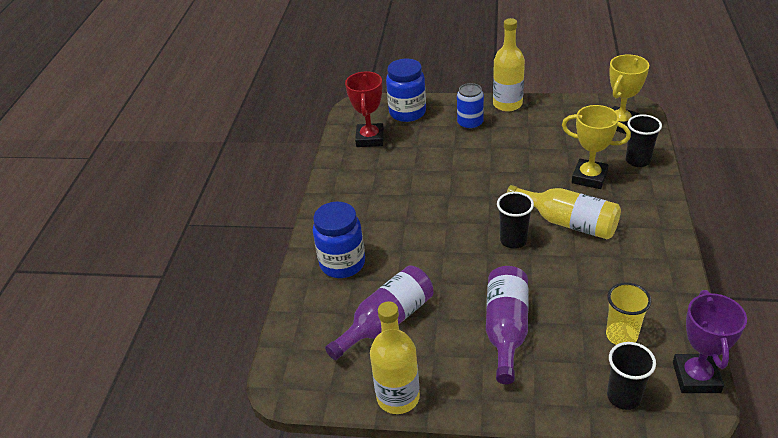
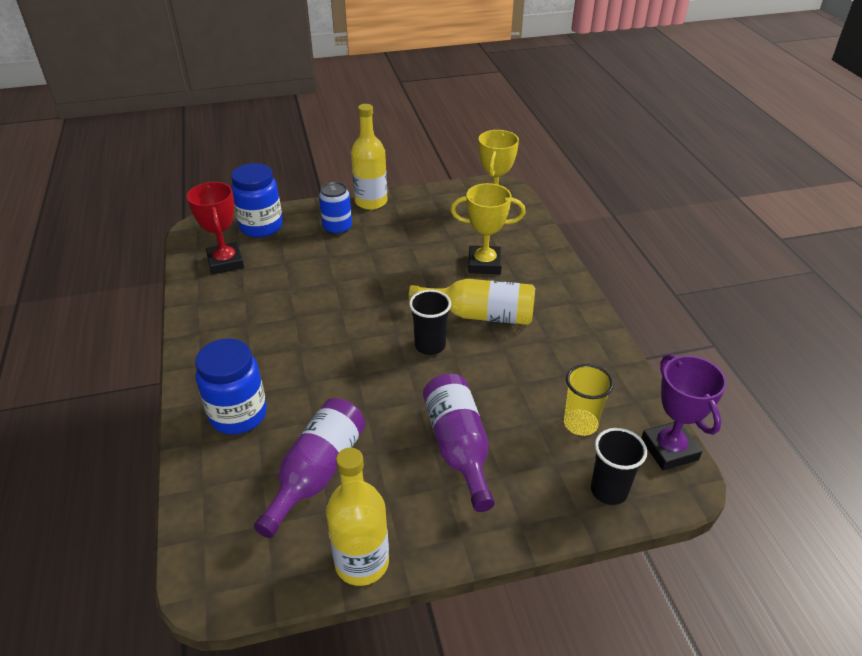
camera: 25 degrees left, 0 degrees up
black cup [626,114,662,167] -> none

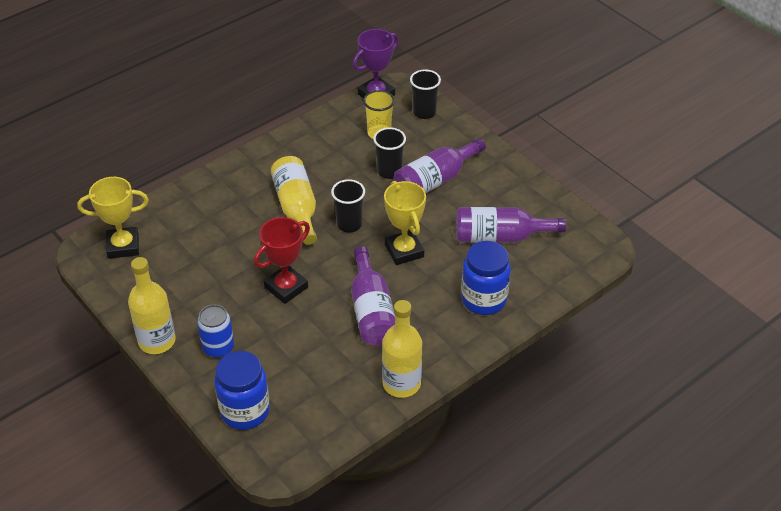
camera: 115 degrees left, 5 degrees up
red trophy [187,182,244,275] -> red trophy moved to [254,217,310,304]
yellow bottle [326,448,389,586] -> yellow bottle moved to [382,300,422,398]
yellow trophy [451,183,526,274] -> yellow trophy moved to [384,181,426,265]
none -> purple bottle [351,246,395,345]
none -> black cup [373,127,406,179]

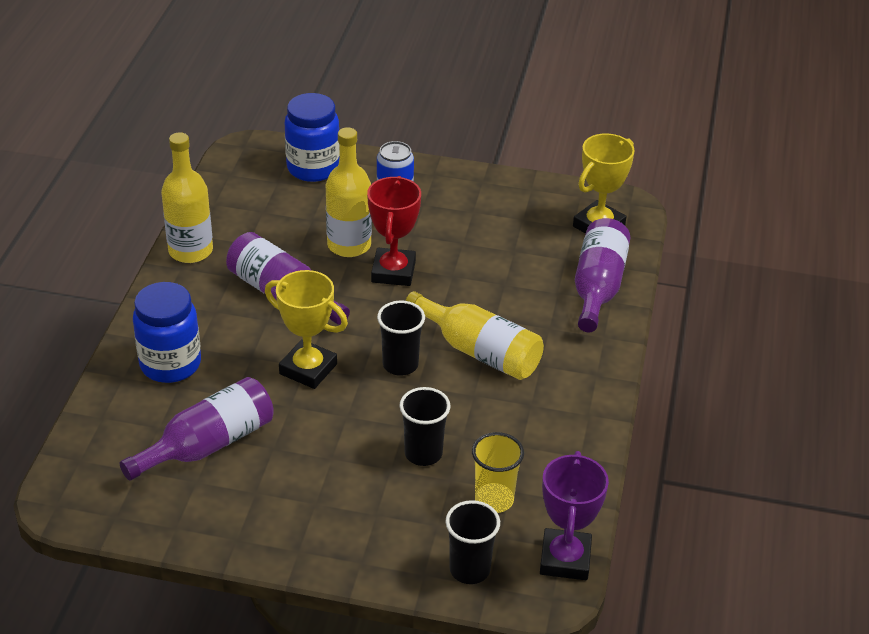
camera: 140 degrees right, 5 degrees down
yellow bottle [128,257,176,354] -> yellow bottle moved to [326,127,372,257]
purple bottle [394,138,486,193] -> purple bottle moved to [575,218,631,332]

